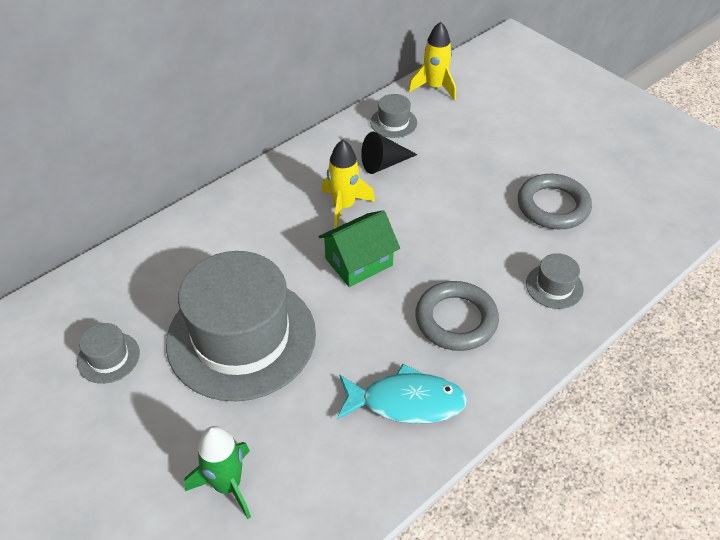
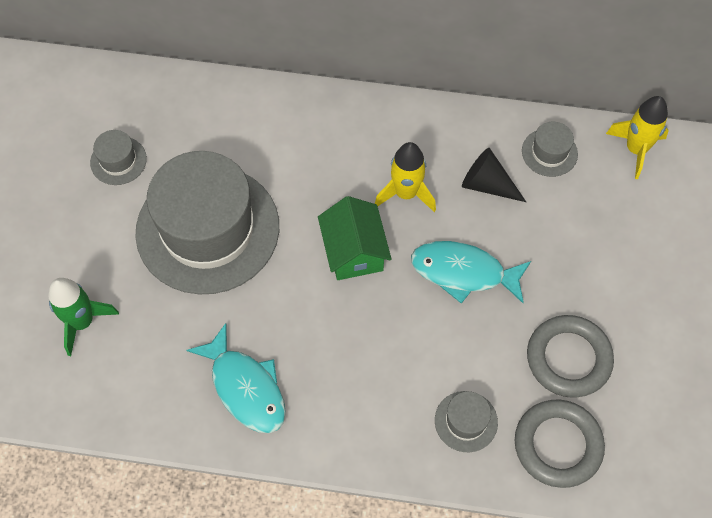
camera: 50 degrees right, 15 degrees up
green house [318,210,400,287] -> green house turned 60 degrees clockwise [318,196,391,280]
grey ring [415,281,499,351] -> grey ring moved to [515,400,605,488]
none -> turquoise fish [411,241,531,304]

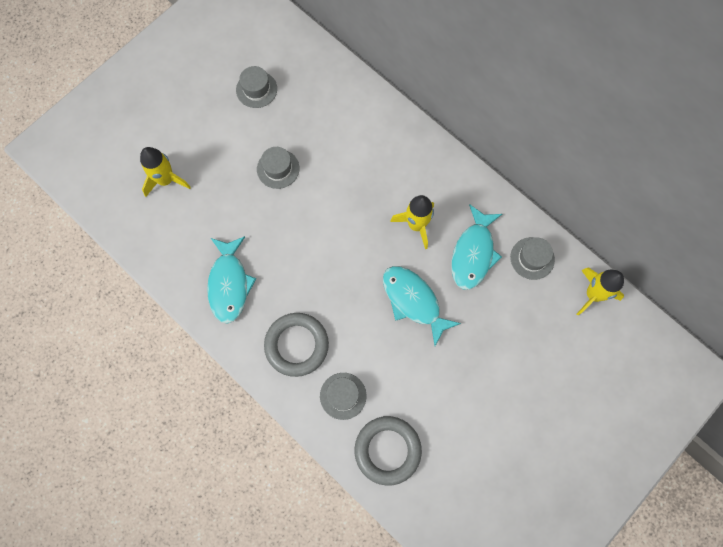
camera: 35 degrees right, 10 degrees up
green rocket [48,278,119,356] -> yellow rocket [140,147,191,197]
grey hat [135,151,279,294] -> grey hat [257,147,299,189], size x0.40
green house [318,196,391,280] -> none
black cone [462,148,526,202] -> turquoise fish [451,204,502,290]
grey ring [527,315,614,398] -> grey ring moved to [264,313,329,377]

